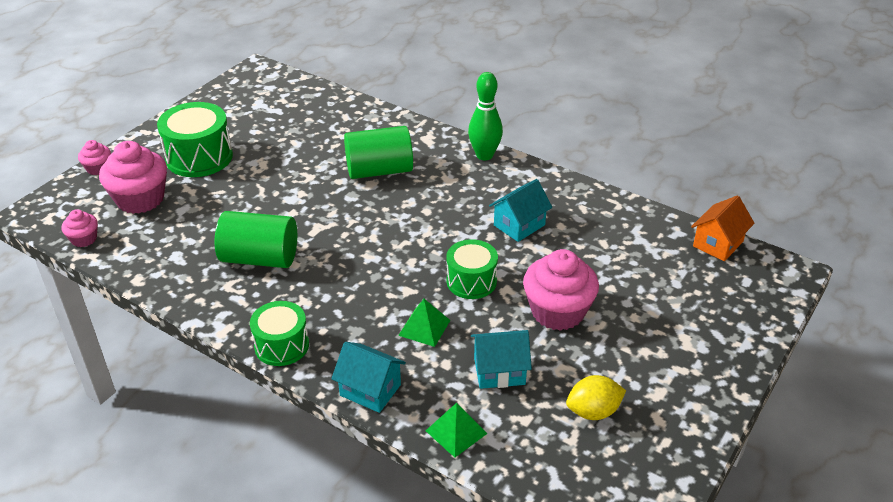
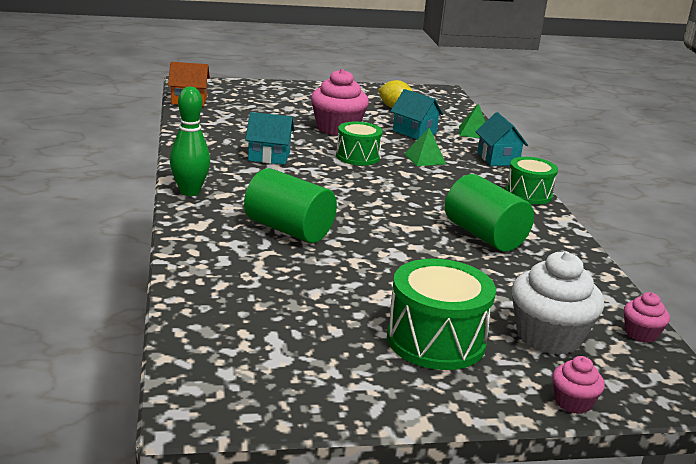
camera: 135 degrees left, 15 degrees down
pink cupcake [99,141,167,214] -> white cupcake [512,252,604,355]

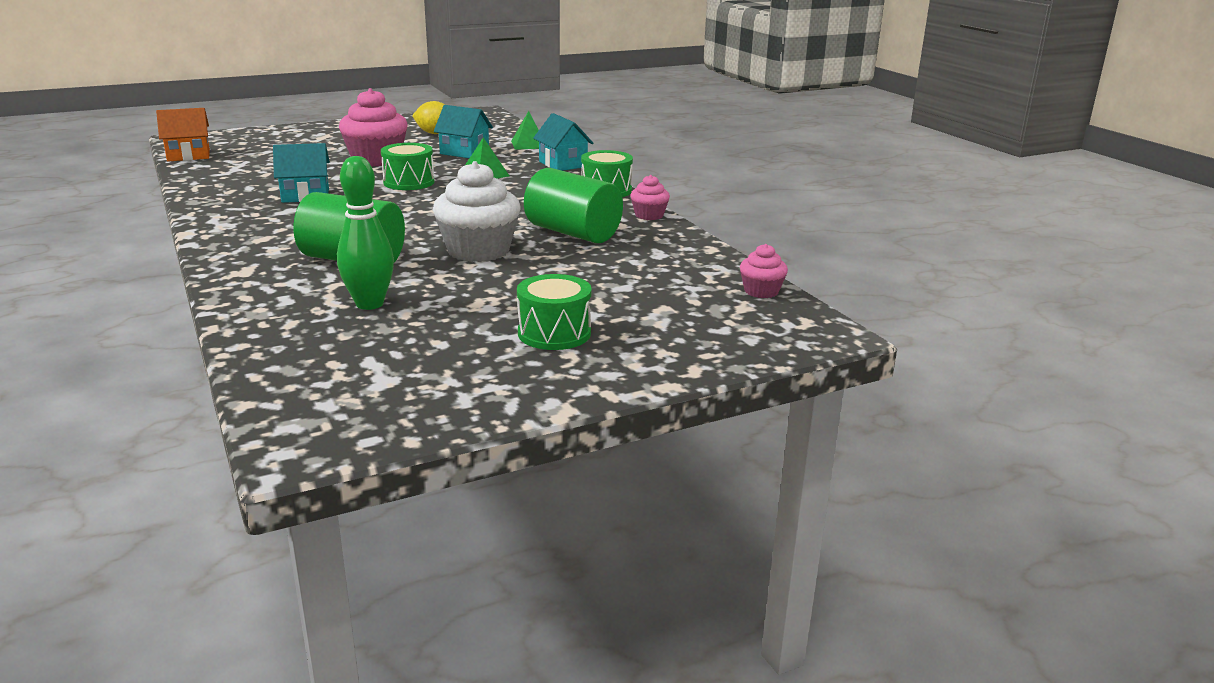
camera: 15 degrees left, 0 degrees up
green bowling pin [170,87,210,196] -> green bowling pin moved to [337,156,394,310]
green drum [387,259,496,370] -> green drum [517,274,591,350], size x0.66
white cupcake [512,252,604,355] -> white cupcake moved to [433,161,520,262]
pink cupcake [552,356,605,414] -> pink cupcake moved to [630,175,670,220]

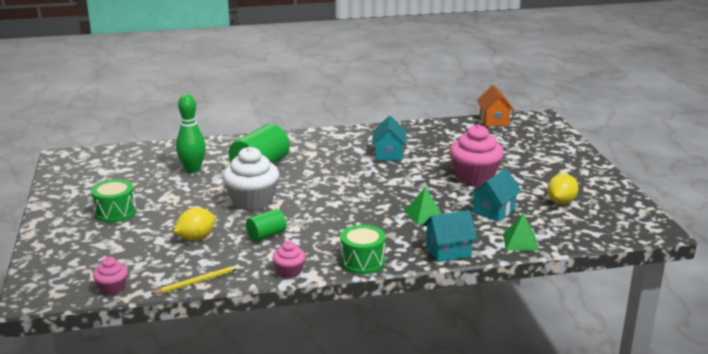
camera: 105 degrees right, 0 degrees up
green drum [381,143,435,190] -> none
green cylinder [524,168,623,243] -> green cylinder [246,209,286,241], size x0.55
none -> yellow pencil [151,264,240,294]
none -> yellow lemon [174,208,215,240]

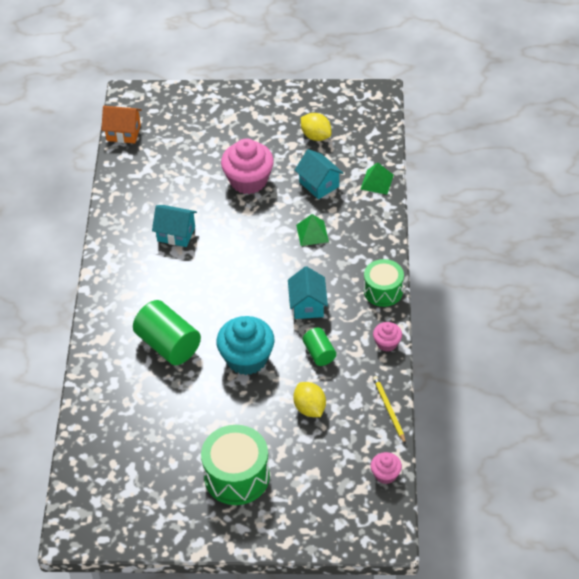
camera: 75 degrees left, 25 degrees up
green drum [91,179,136,223] -> green drum [201,425,270,505], size x1.52
green bowling pin [176,94,206,173] -> none
white cupcake [222,147,279,211] -> turquoise cupcake [216,316,275,375]
turquoise house [423,210,477,262] -> turquoise house moved to [288,266,328,319]

